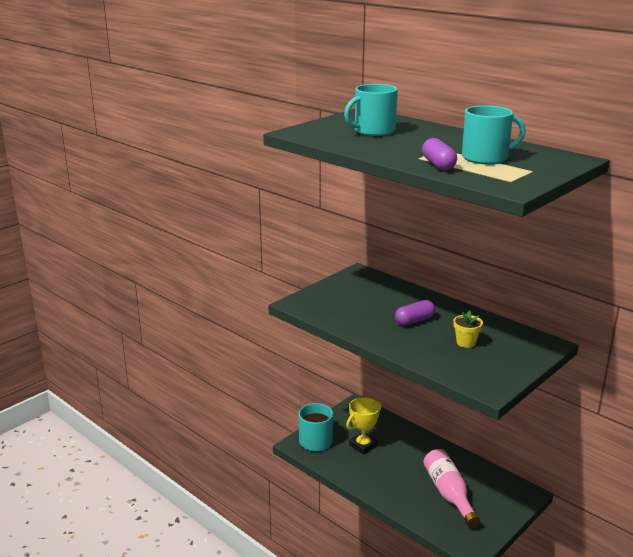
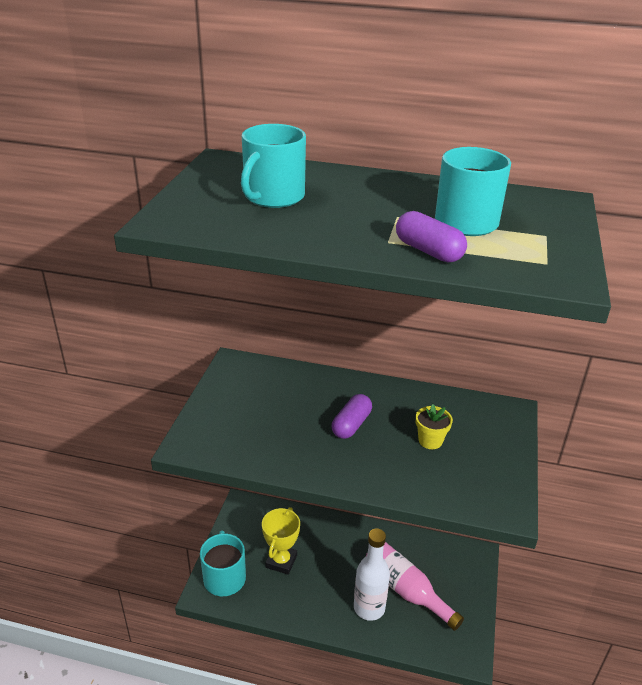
camera: 30 degrees left, 10 degrees up
none -> white bottle [354,528,390,621]

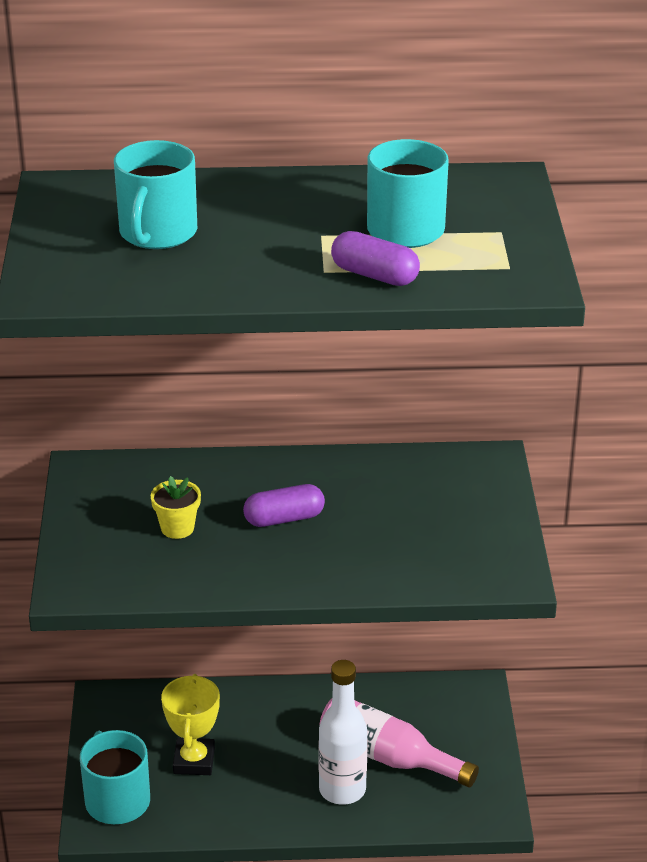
camera: 15 degrees left, 0 degrees up
purple capsule [332,394,372,439] -> purple capsule turned 60 degrees clockwise [243,484,325,527]
yellow flower pot [416,404,453,449] -> yellow flower pot moved to [150,476,201,539]

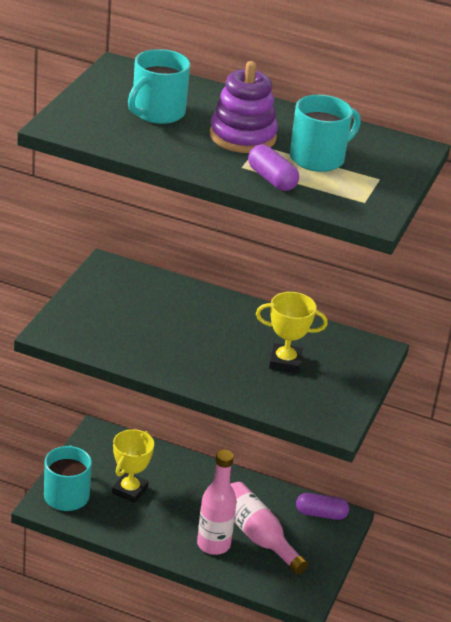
camera: 20 degrees right, 0 degrees up
yellow flower pot [150,476,201,539] -> none
purple capsule [243,484,325,527] -> purple capsule moved to [296,493,349,520]
white bottle [318,660,367,805] -> pink bottle [197,449,237,555]
none -> purple stacking toy [210,61,278,153]
none -> yellow trophy [256,292,328,373]

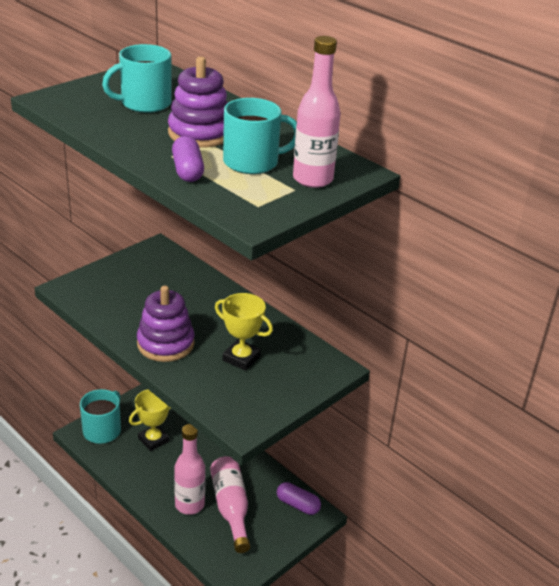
camera: 25 degrees right, 0 degrees up
none -> purple stacking toy [137,286,195,362]
none -> pink bottle [293,36,341,188]

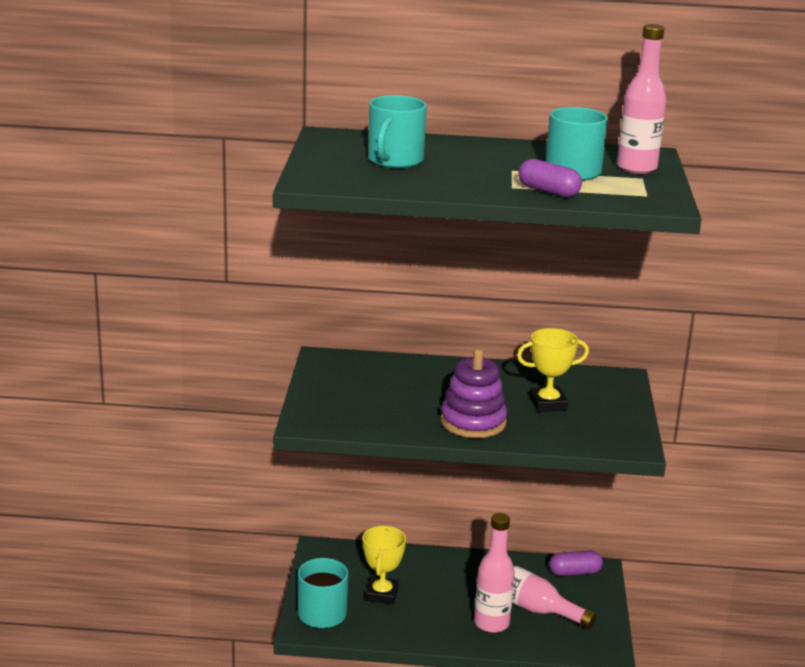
camera: 40 degrees left, 10 degrees down
purple stacking toy [168,57,228,148] -> none

